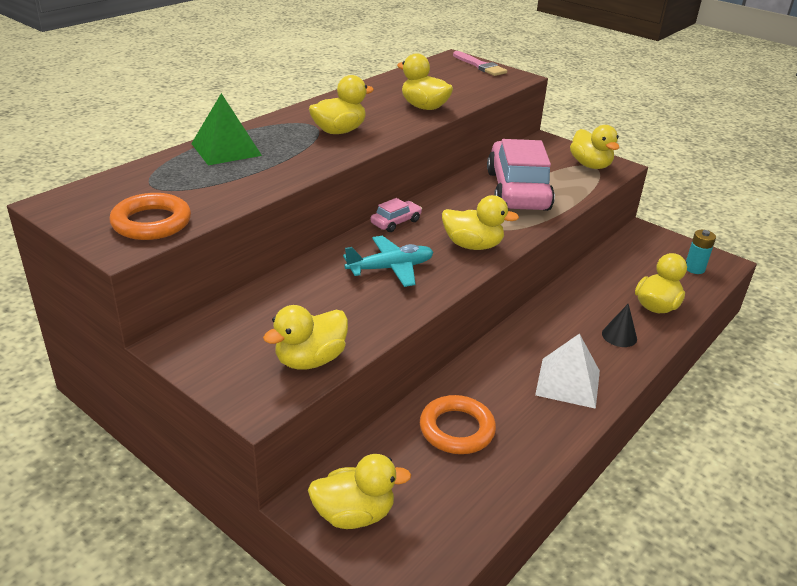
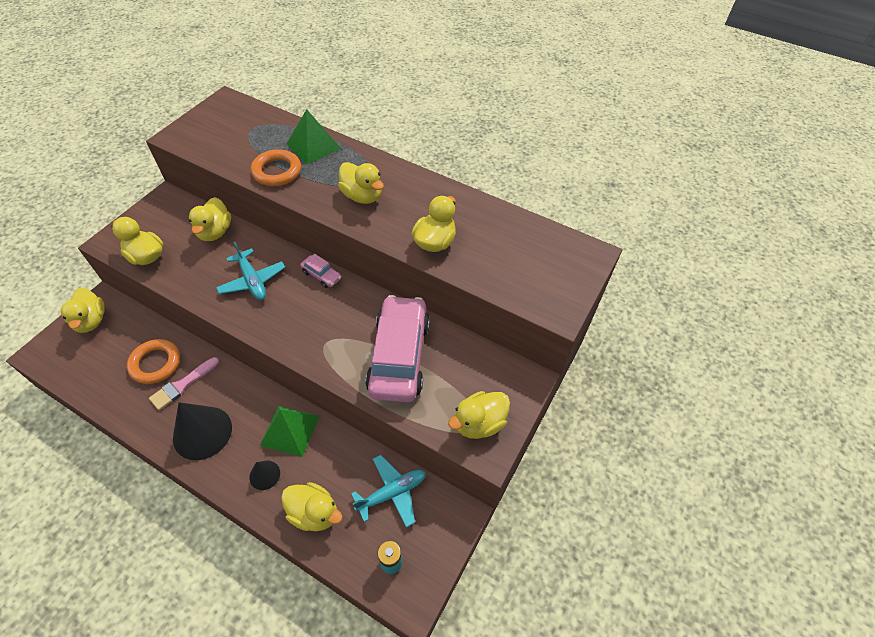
camera: 80 degrees right, 20 degrees up
orange ring [110,193,191,240] -> orange ring moved to [251,149,301,186]
yellow duck [442,195,519,250] -> yellow duck moved to [189,197,231,241]
pink brush [453,51,507,76] -> pink brush moved to [149,357,219,410]
pink car [487,139,555,211] -> pink car turned 75 degrees counterclockwise [365,295,430,402]
white pyramid [535,333,600,409] -> black cone [173,402,232,460]
none -> green pyramid [260,406,319,457]
none -> turquoise plane [351,455,426,528]

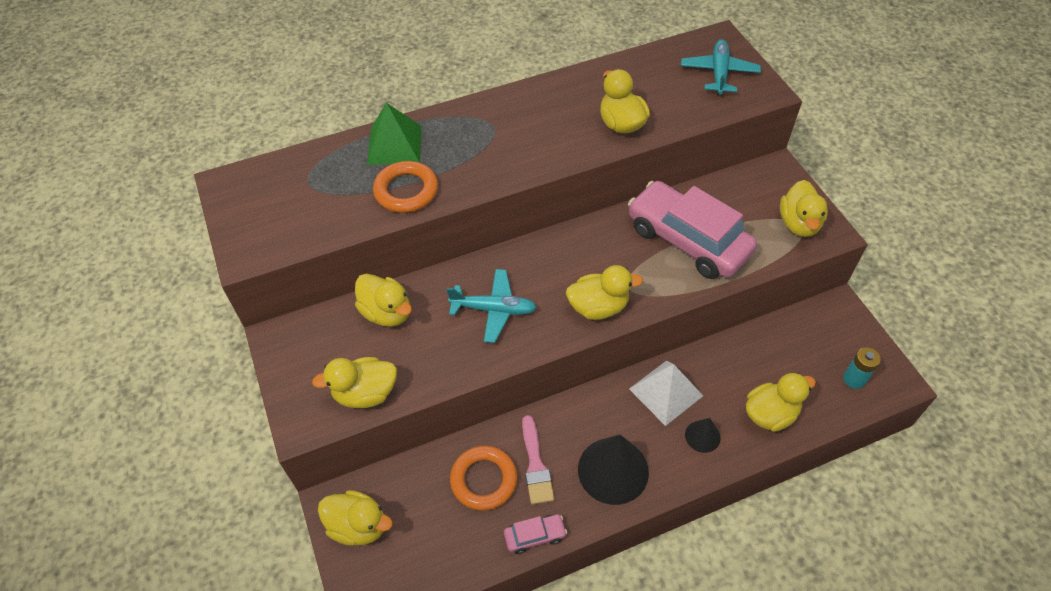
camera: 50 degrees left, 0 degrees up
green pyramid [260,406,319,457] -> white pyramid [629,360,703,426]
pink car [300,254,341,288] -> pink car moved to [504,514,567,554]
yellow duck [338,162,384,204] -> yellow duck moved to [566,265,643,320]
turquoise plane [351,455,426,528] -> turquoise plane moved to [681,39,761,95]

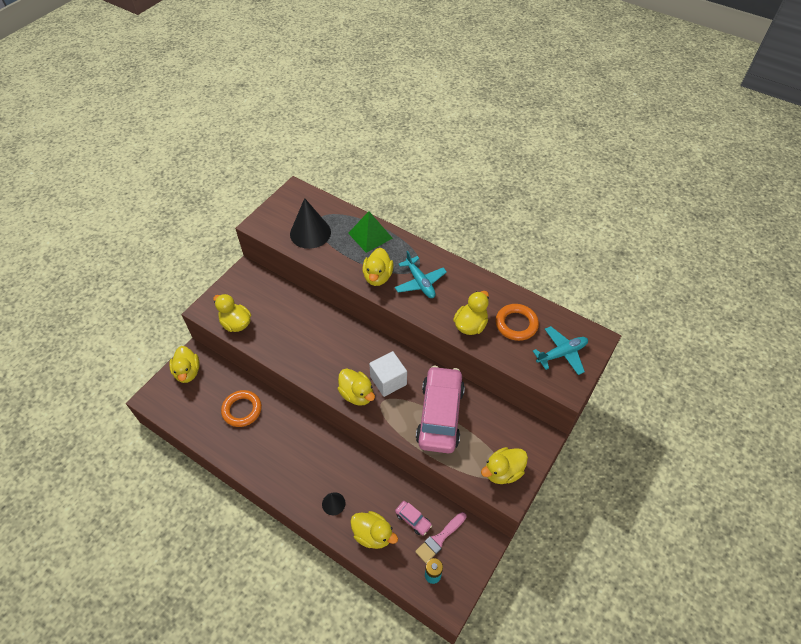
camera: 55 degrees right, 0 degrees up
yellow duck [355,274,412,327] -> yellow duck moved to [362,248,394,286]
orange ring [373,161,438,213] -> orange ring moved to [496,304,539,341]
turquoise plane [447,269,537,343] -> turquoise plane moved to [395,251,447,298]
pink car [504,514,567,554] -> pink car moved to [395,501,432,536]
pink brush [522,415,554,504] -> pink brush moved to [415,512,467,563]
black cone [578,435,649,505] -> black cone moved to [290,198,331,249]
white pyramid [629,360,703,426] -> none
none -> white cube [369,351,407,397]

